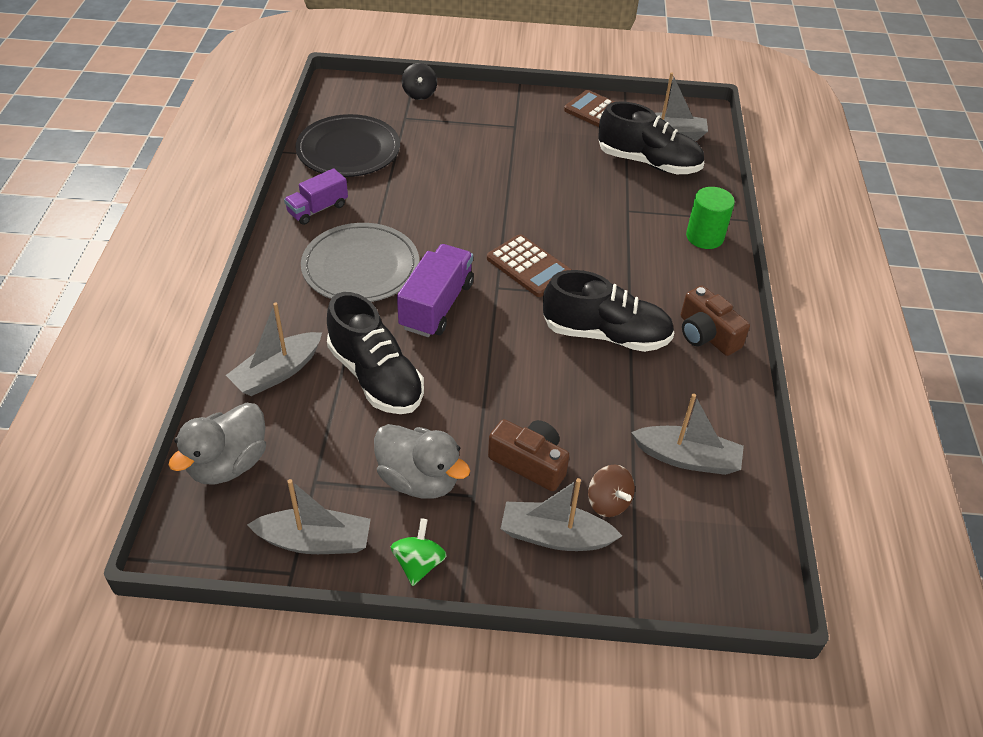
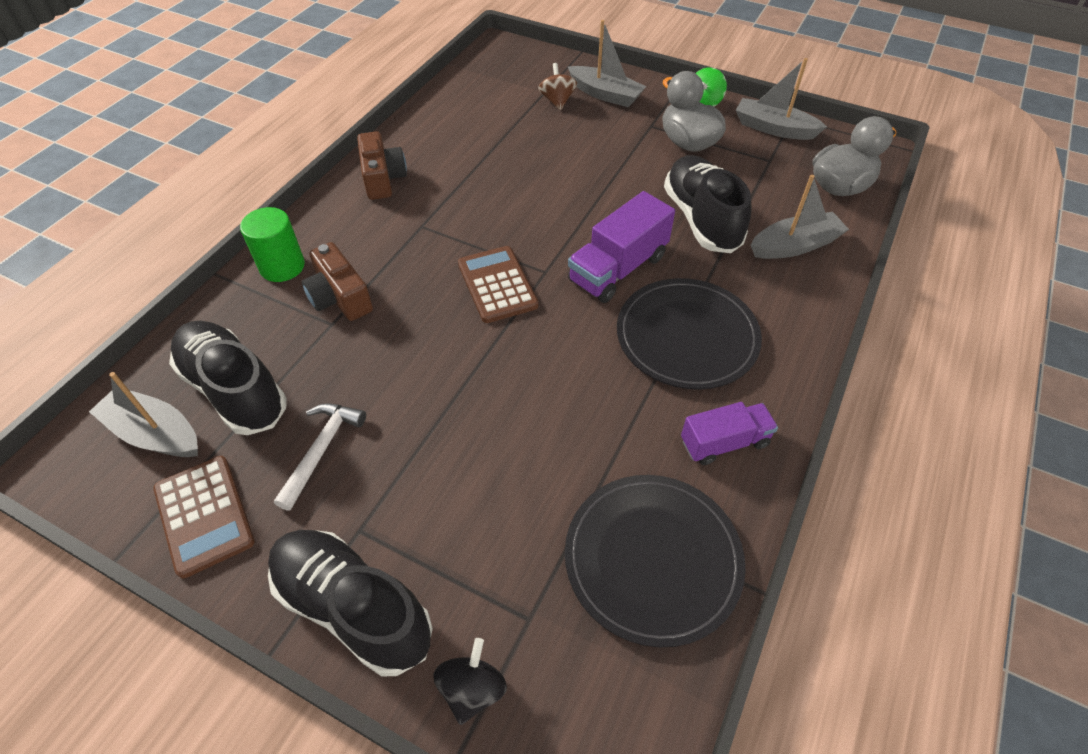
camera: 155 degrees left, 5 degrees up
grey plate [301,223,419,302] -> black plate [617,278,762,390]
brown camera [488,419,569,491] -> brown camera moved to [302,242,373,321]
black shoe [543,270,674,352] -> black shoe moved to [268,530,433,677]
grey boat [631,393,744,475] -> none
none -> white hammer [274,403,366,511]

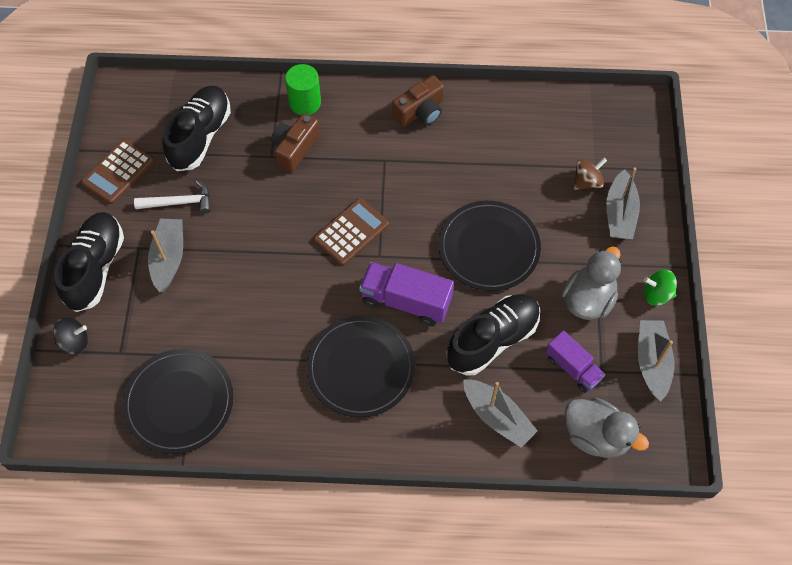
camera: 65 degrees right, 10 degrees up
grey boat [89,372,198,457] -> grey boat moved to [148,219,183,292]
purple truck [681,402,778,465] -> purple truck moved to [546,330,605,393]
none -> black plate [438,201,541,291]

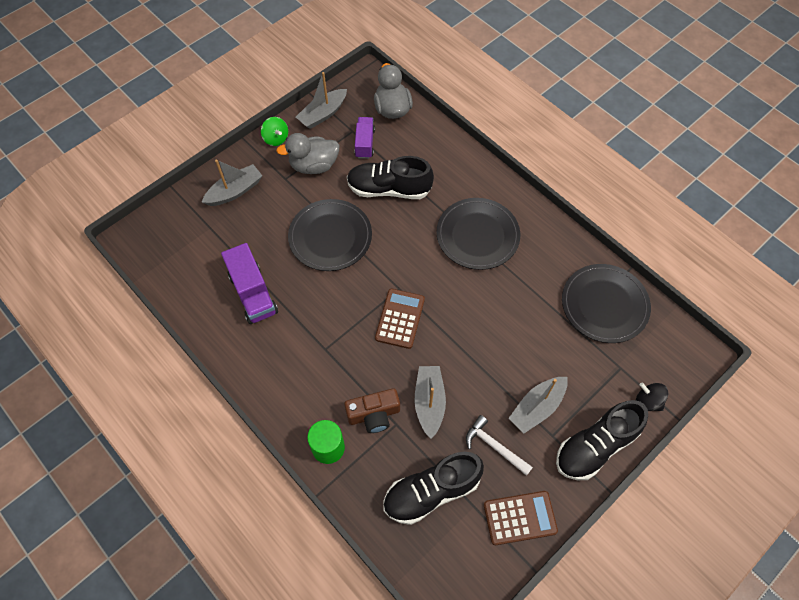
camera: 135 degrees left, 0 degrees up
brown calculator [314,198,389,266] -> brown calculator turned 105 degrees clockwise [375,289,425,349]
purple truck [359,262,454,326] -> purple truck moved to [221,243,278,324]
brown camera [392,75,444,127] -> none
grey boat [463,379,538,448] -> grey boat moved to [414,366,446,439]
brown spinning top [574,158,607,190] -> none

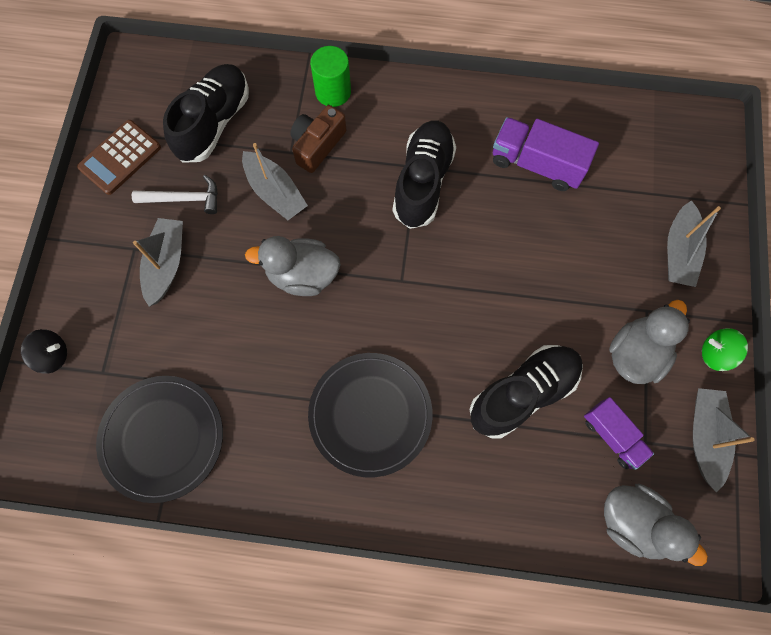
camera: 140 degrees right, 10 degrees up
black plate [288,199,372,271] -> none
brown calculator [375,289,425,349] -> none
black shoe [556,400,648,480] -> black shoe moved to [393,120,456,229]
none -> grey duck [245,236,341,296]

